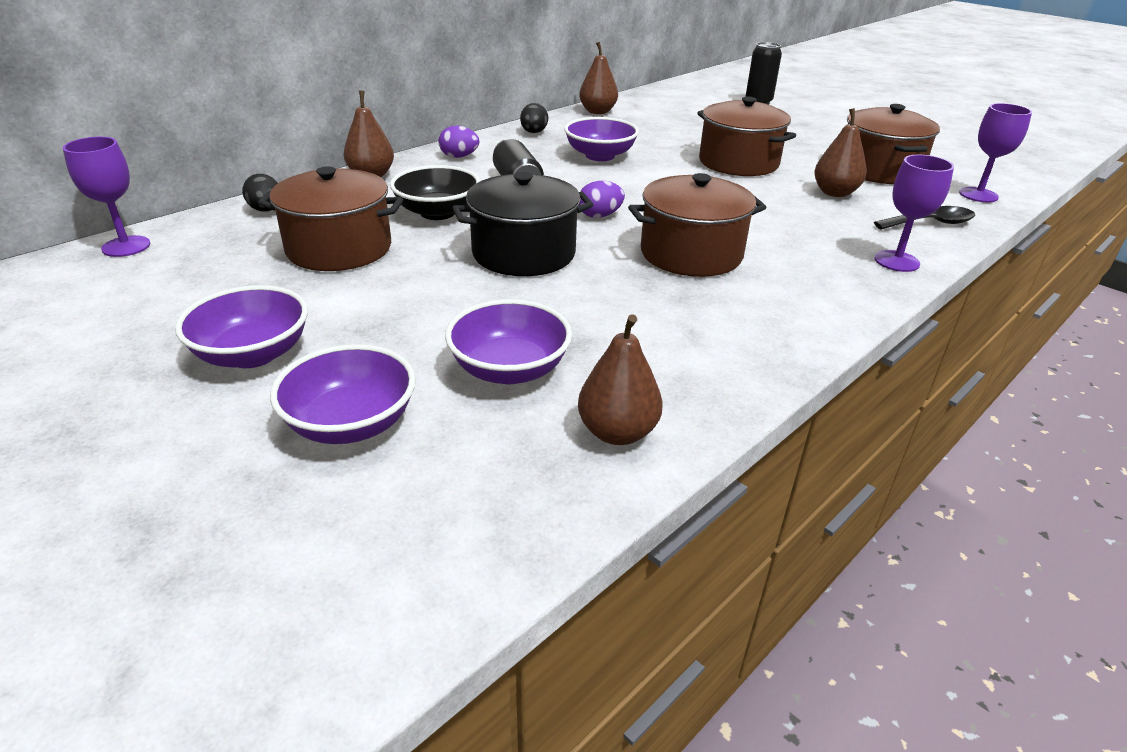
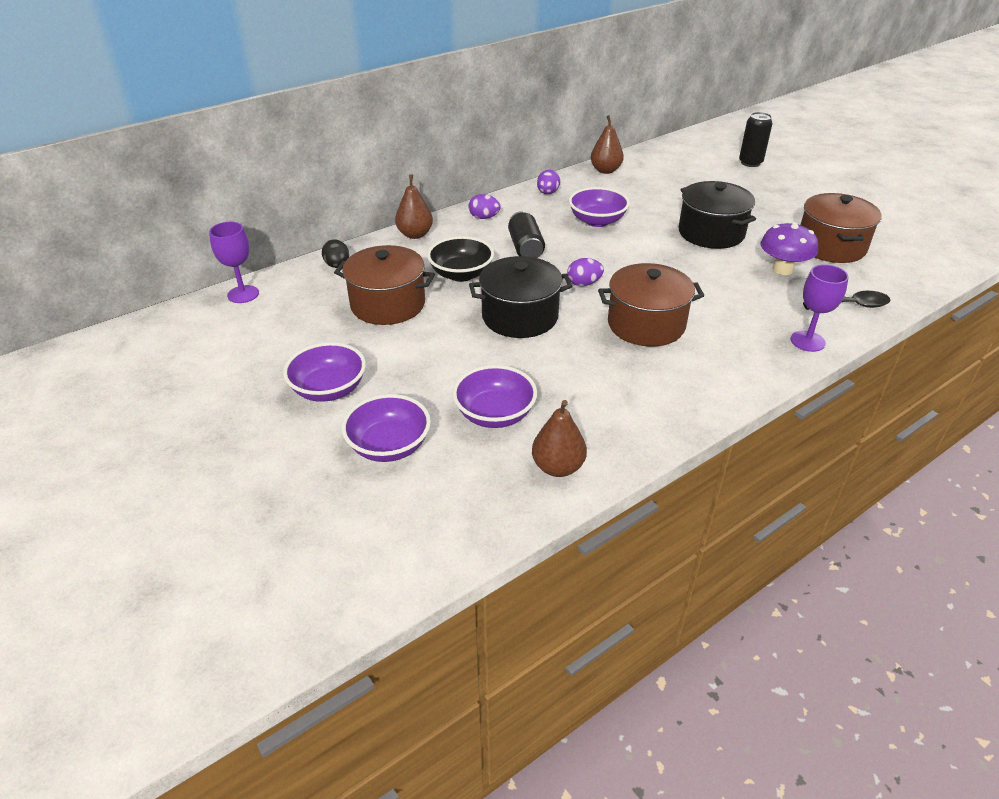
camera: 10 degrees right, 5 degrees up
black egg [520,103,548,133] -> purple egg [537,170,560,194]
brown pot [698,97,796,176] -> black pot [679,181,756,249]
brown pear [814,108,867,197] -> purple mushroom [761,222,818,275]
purple goblet [959,103,1032,202] -> none

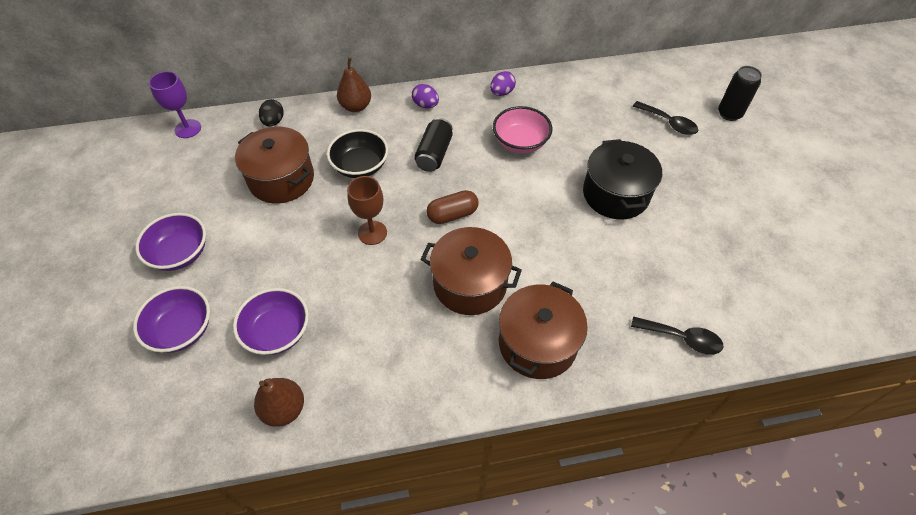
camera: 25 degrees right, 15 degrees up
black pot [469,256,573,338] -> brown goblet [347,176,387,245]
purple egg [567,258,604,286] -> brown capsule [426,190,479,224]
purple bowl [569,187,630,227] -> pink bowl [493,106,552,153]
brown pear [591,115,624,174] -> none
purple mushroom [761,222,818,275] -> none
purple goblet [791,264,849,352] -> none
brown pot [801,193,882,263] -> brown pot moved to [499,282,588,379]
none -> black spoon [633,101,698,135]

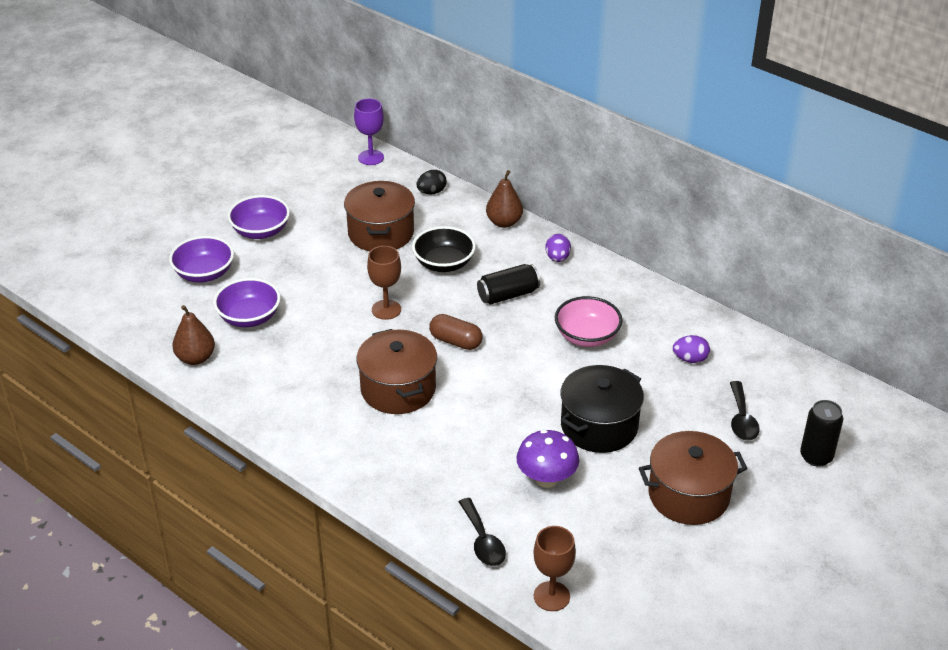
camera: 50 degrees right, 15 degrees down
purple egg [490,71,516,96] -> purple egg moved to [673,335,710,363]
brown pot [499,282,588,379] -> brown pot moved to [639,431,748,525]
none -> purple mushroom [516,430,579,488]
none -> brown goblet [533,526,576,611]

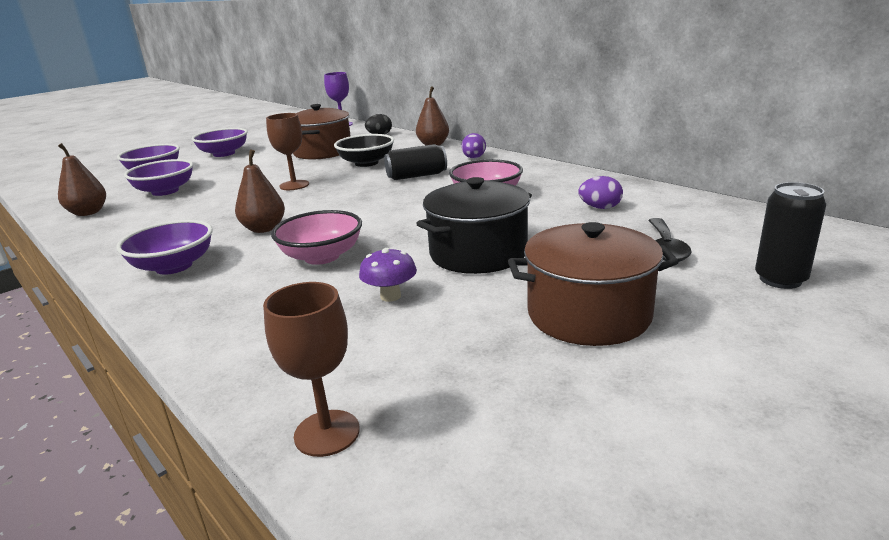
camera: 10 degrees right, 15 degrees down
brown pot [356,329,437,414] -> brown pear [235,149,285,233]
brown capsule [429,314,483,350] -> none
black spoon [459,498,506,566] -> none
purple mushroom [516,430,579,488] -> purple mushroom [359,248,417,302], size x0.67
none -> purple bowl [116,220,213,275]
none -> pink bowl [271,210,362,265]

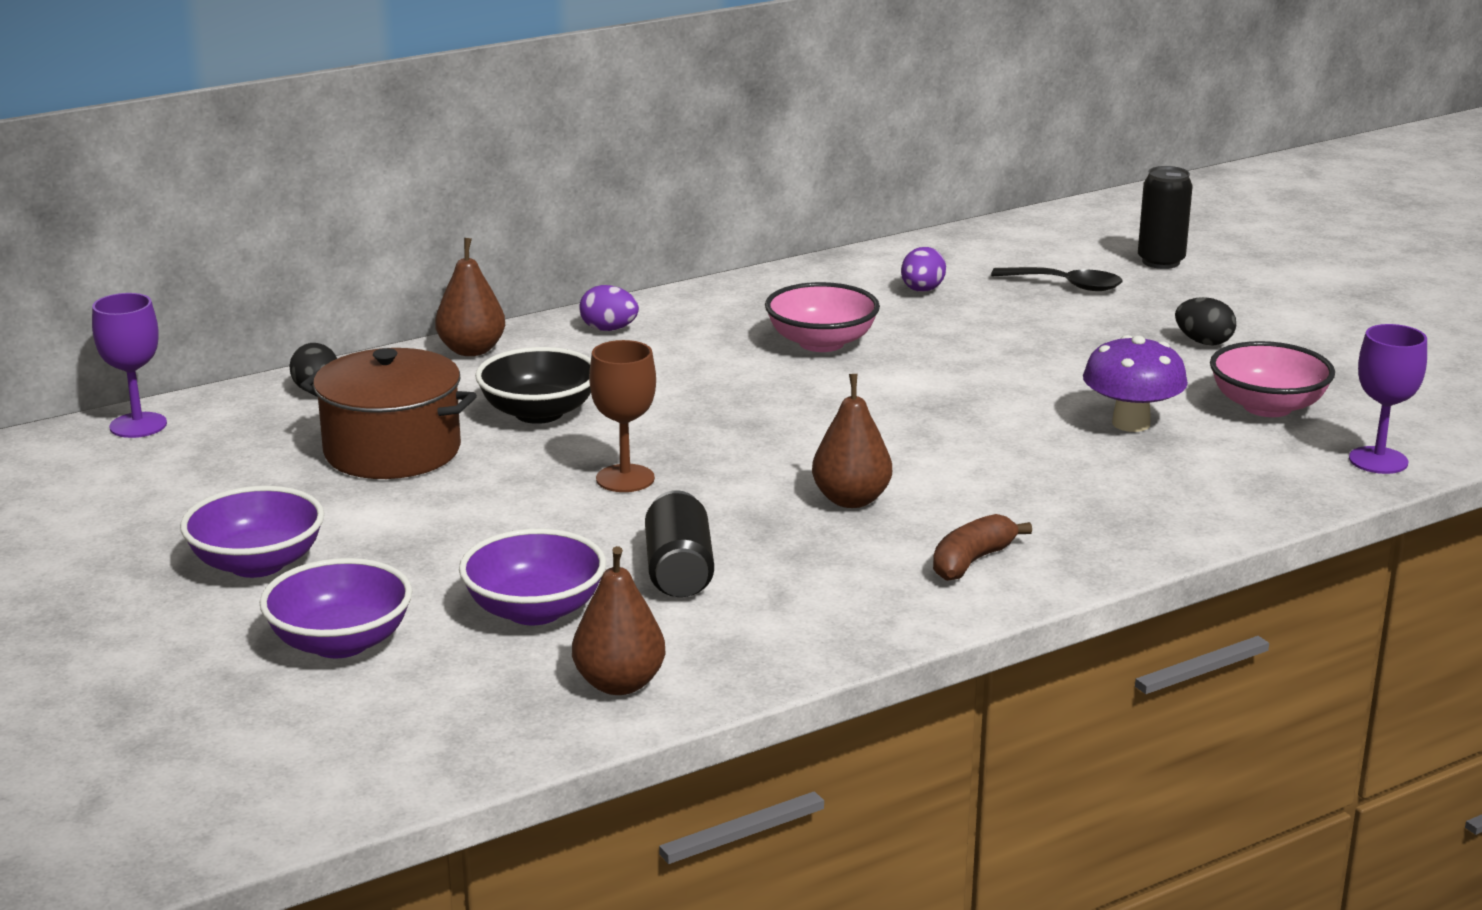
camera: 80 degrees left, 0 degrees up
purple bowl [116,220,213,275] -> brown banana [933,514,1032,581]
brown goblet [263,282,360,457] -> purple goblet [1349,324,1427,474]
pink bowl [271,210,362,265] -> pink bowl moved to [1210,341,1335,417]
purple mushroom [359,248,417,302] -> purple mushroom [1083,335,1188,432], size x1.50
black can [384,144,447,180] -> black can moved to [645,490,714,597]
black pot [416,177,532,274] -> none
brown pot [508,222,679,346] -> black egg [1175,297,1236,346]

